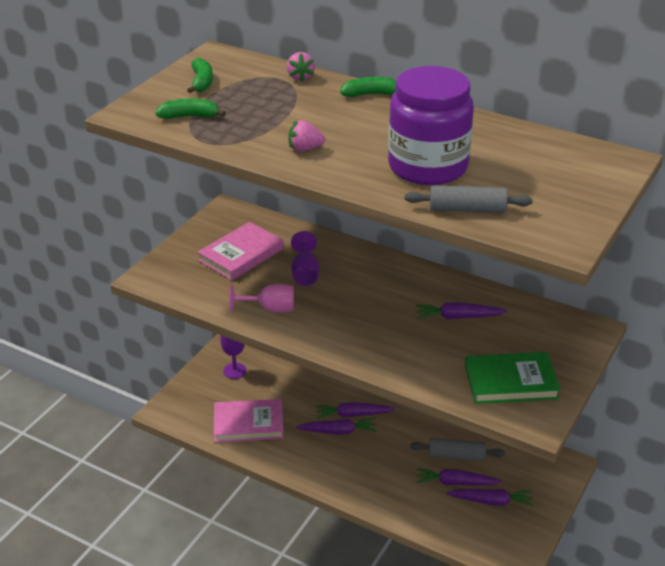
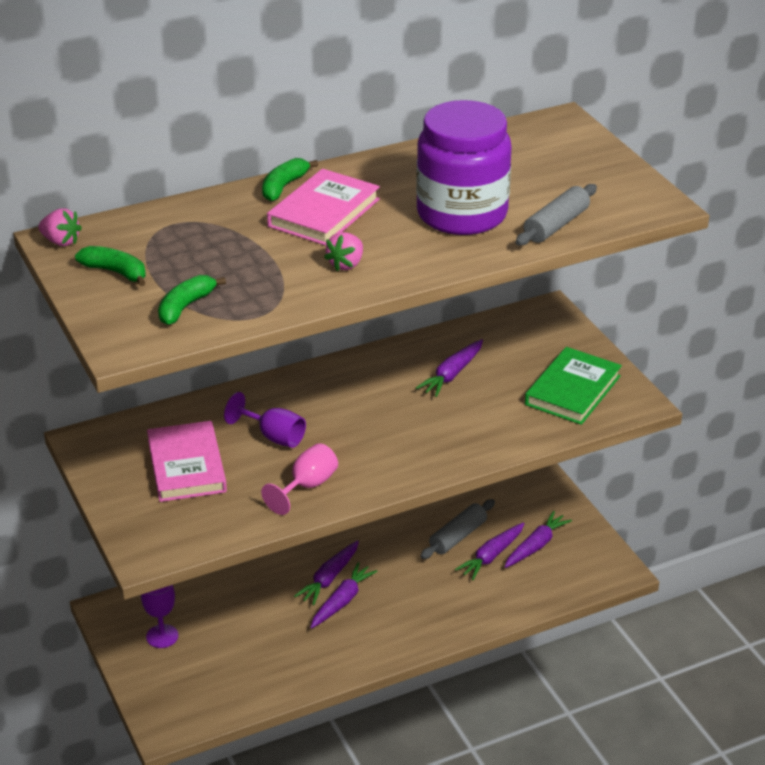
camera: 55 degrees left, 0 degrees up
pink book [214,399,284,442] -> pink book moved to [267,169,380,246]
pink strawberry [287,52,315,81] -> pink strawberry moved to [38,209,82,246]

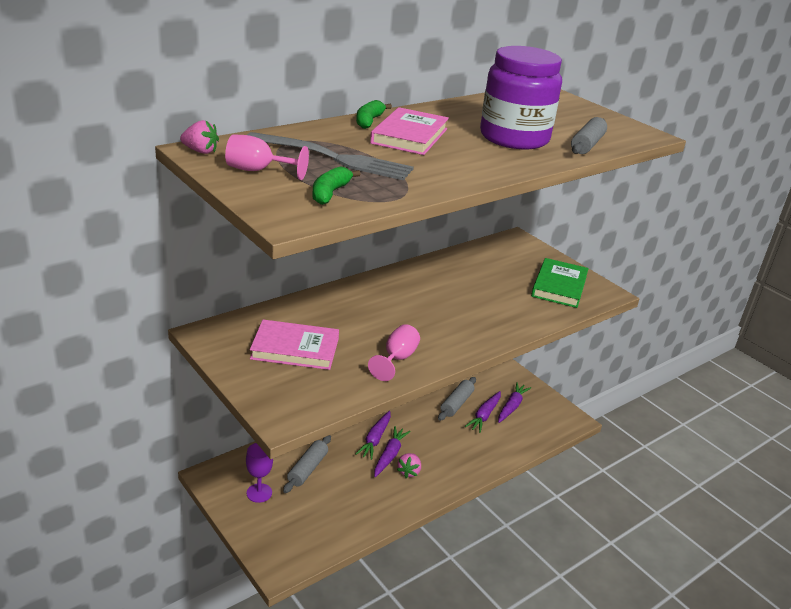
camera: 15 degrees left, 5 degrees down
green banana [75,246,146,286] -> pink goblet [225,134,309,180]
pink book [147,421,227,502] -> pink book turned 60 degrees counterclockwise [250,320,339,370]
purple goblet [224,392,306,448] -> none
pink strawberry [324,232,363,271] -> pink strawberry moved to [397,453,421,478]
purple carrot [416,339,483,397] -> none
none -> grey fork [247,132,414,180]
none -> grey rolling pin [283,435,331,493]

